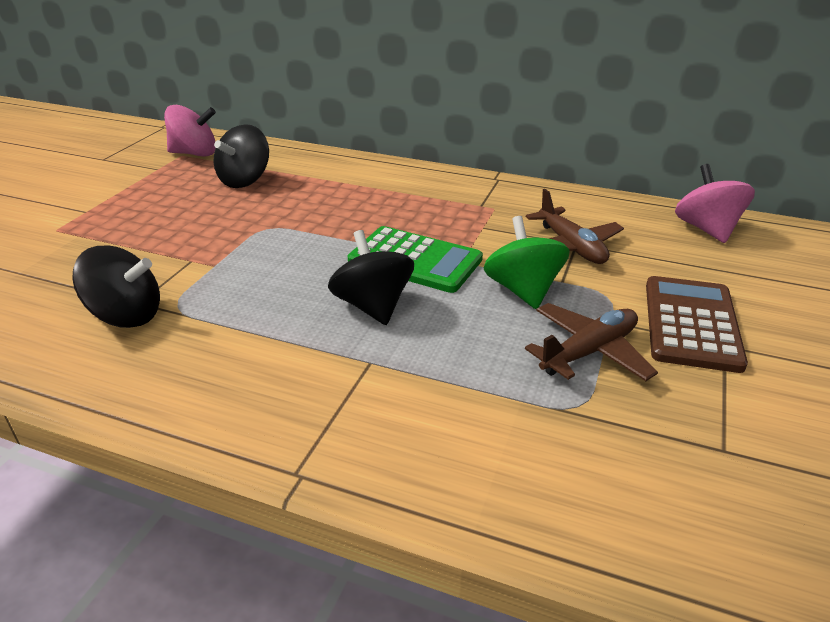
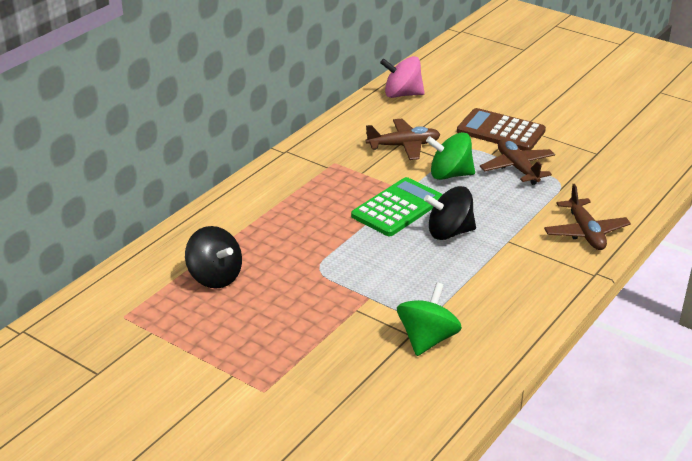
camera: 75 degrees left, 0 degrees up
black spinning top [72,245,160,328] -> green spinning top [397,282,462,356]
pink spinning top [164,105,216,157] -> none
none -> brown plane [544,184,631,250]

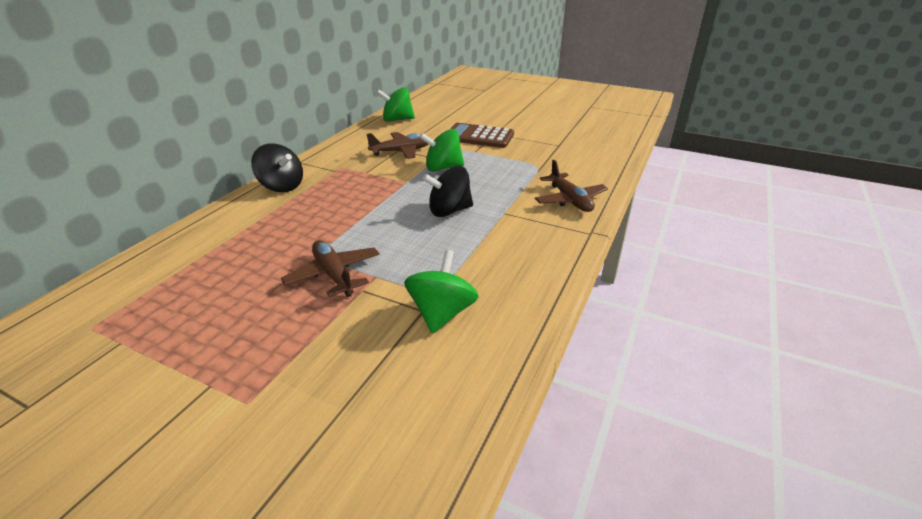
camera: 10 degrees left, 0 degrees up
black spinning top [185,226,242,289] -> black spinning top moved to [251,143,303,192]
green calculator [351,177,443,236] -> none
pink spinning top [380,56,425,98] -> green spinning top [377,87,415,122]
brown plane [480,139,555,185] -> brown plane moved to [281,240,380,297]

